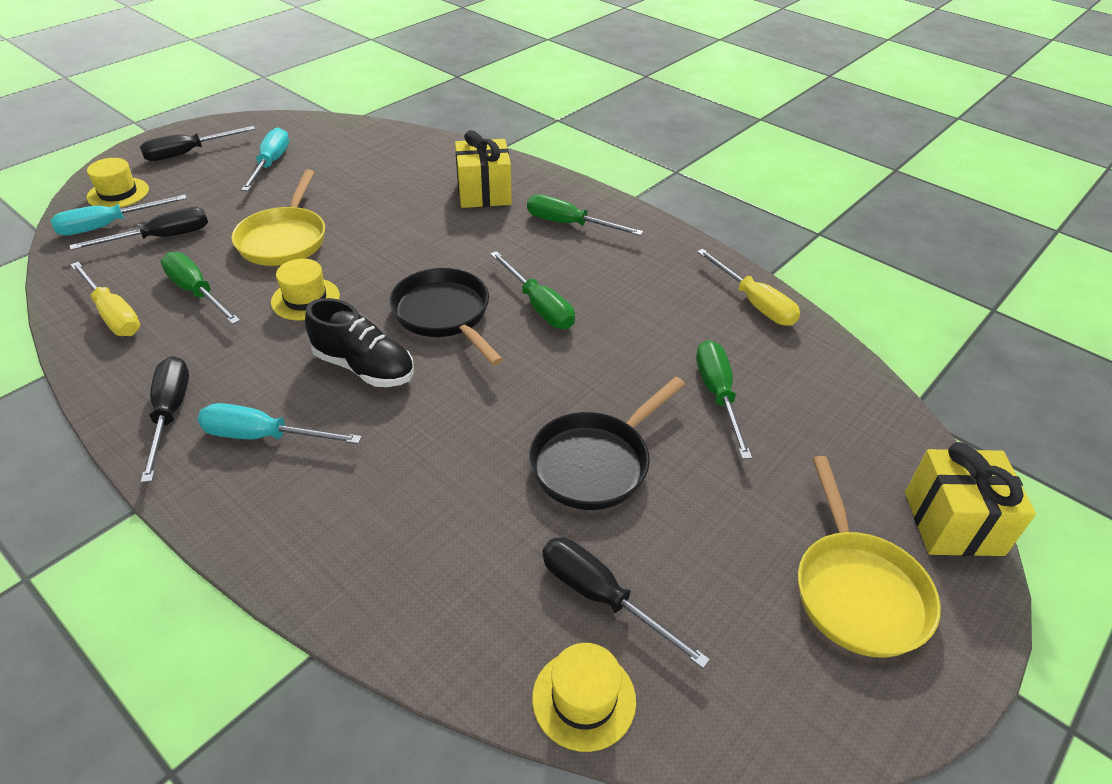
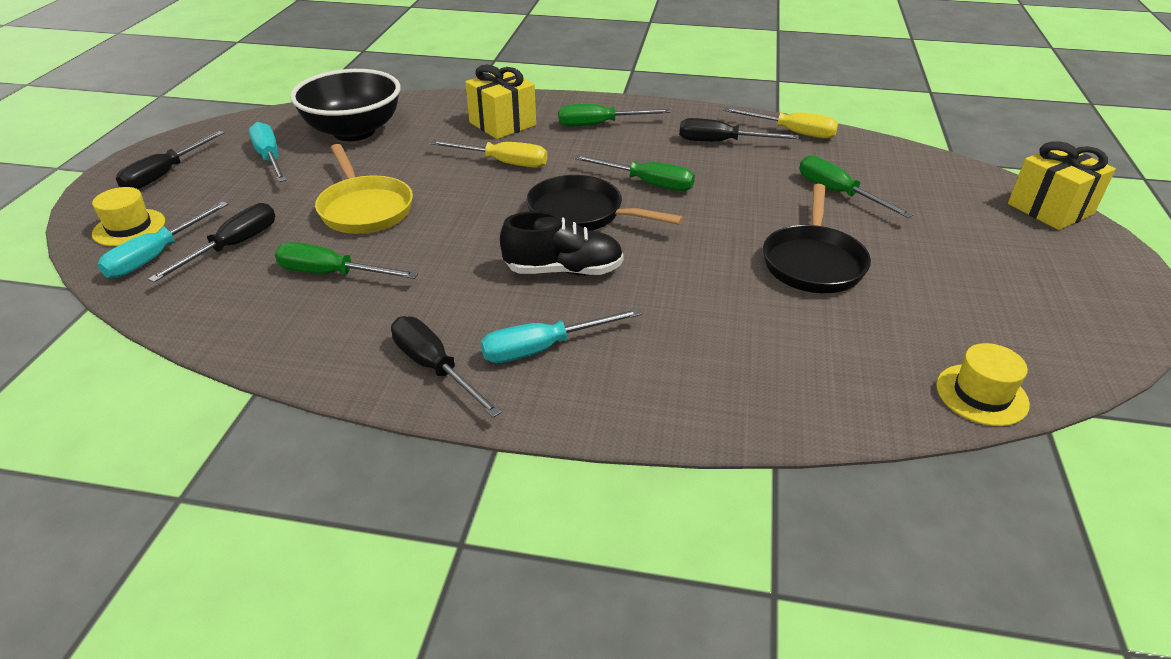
camera: 30 degrees left, 5 degrees down
yellow screwdriver [70,262,141,336] -> yellow screwdriver moved to [430,140,547,168]
yellow hat [271,259,340,321] -> none
black screwdriver [542,537,710,669] -> black screwdriver moved to [679,118,799,142]
yellow pan [798,456,941,658] -> none
none -> black bowl [290,69,401,141]

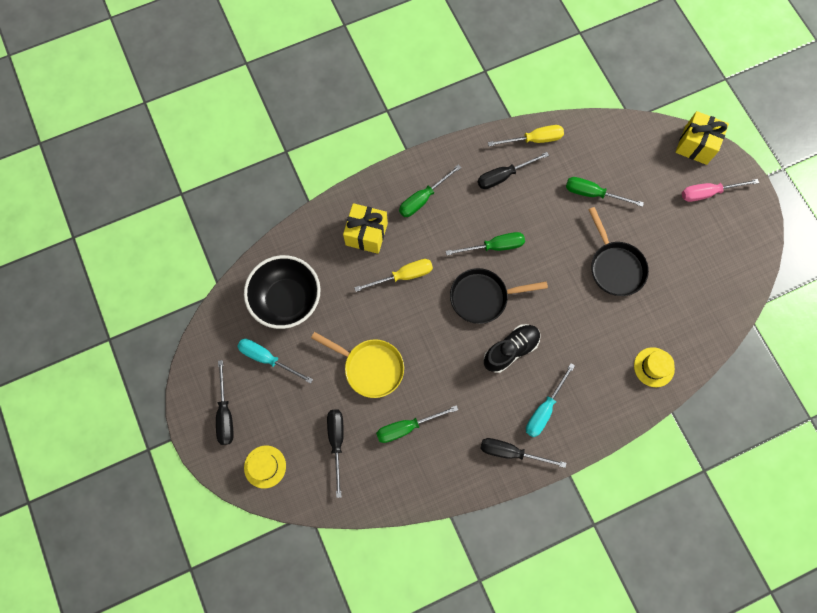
camera: 35 degrees left, 35 degrees up
turquoise screwdriver [97,201,228,278] -> none
yellow hat [936,343,1030,426] -> yellow hat moved to [634,347,675,387]
none -> pink screwdriver [682,179,759,202]

